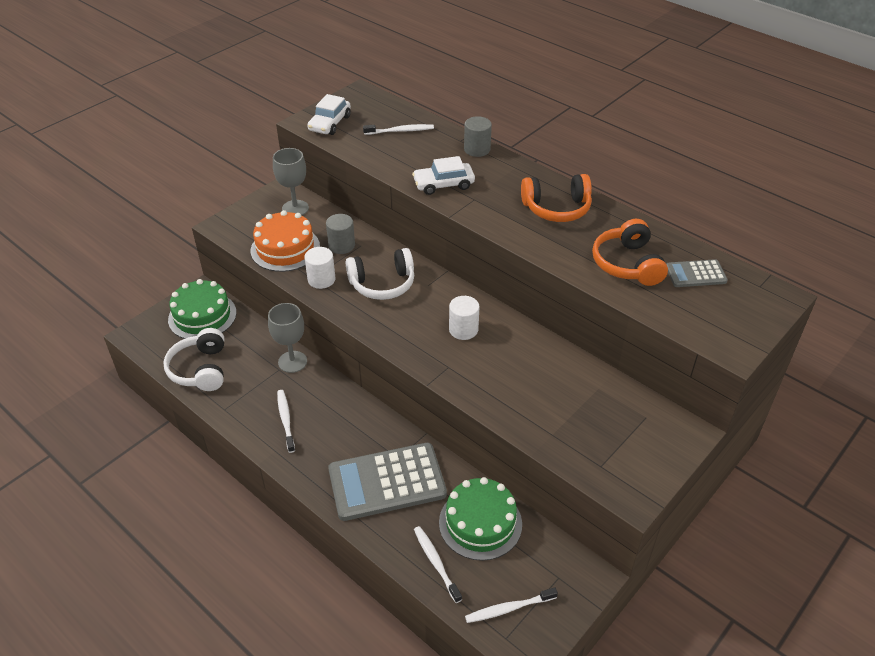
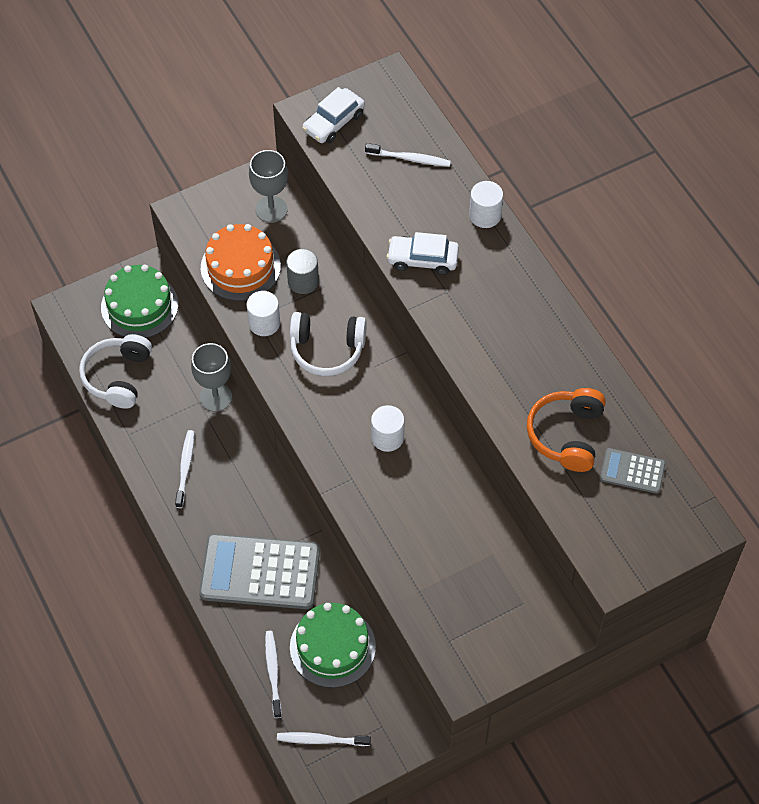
camera: 20 degrees right, 15 degrees up
grey cylinder [464,116,492,157] -> white cylinder [469,181,503,228]
orange headphones [521,174,592,222] -> none

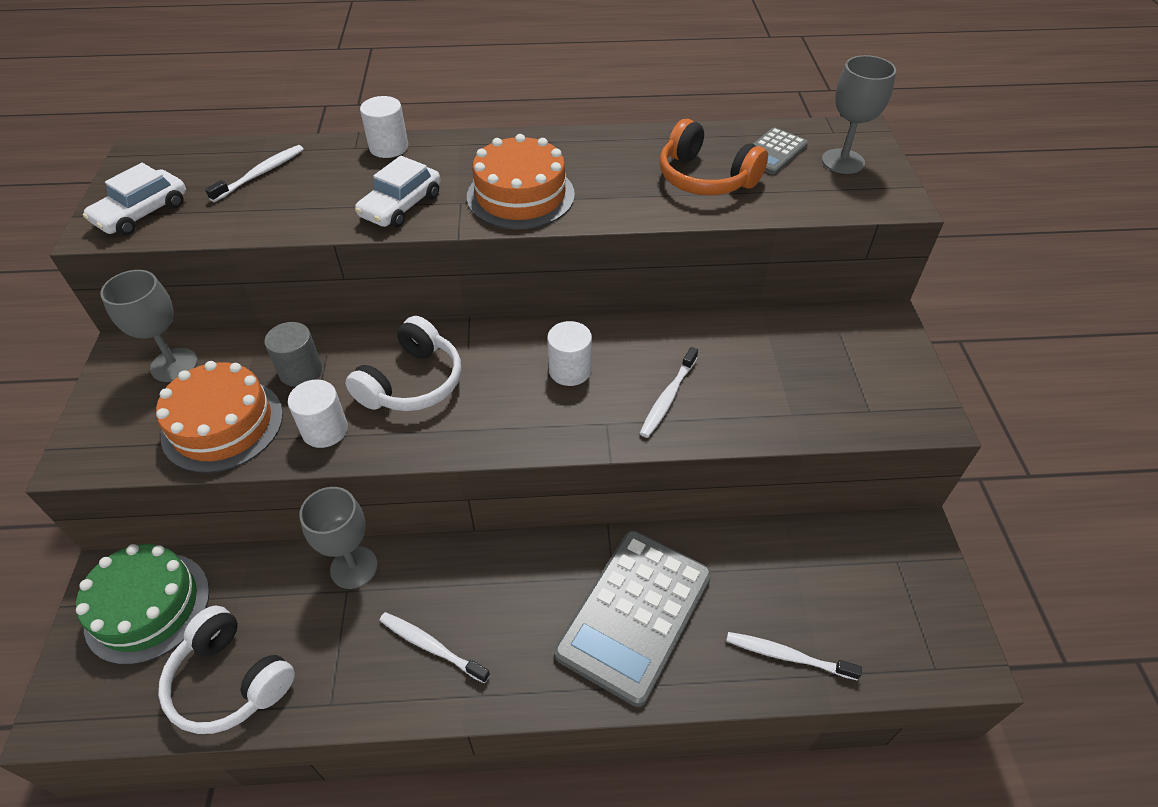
camera: 65 degrees left, 10 degrees down
white toothbrush [277,732,371,746] -> white toothbrush moved to [640,347,698,438]
green cake [290,603,376,688] -> none
white car [302,87,365,143] -> white car turned 60 degrees clockwise [83,163,186,236]
none -> orange cake [467,134,575,229]
none -> grey goblet [822,55,896,174]

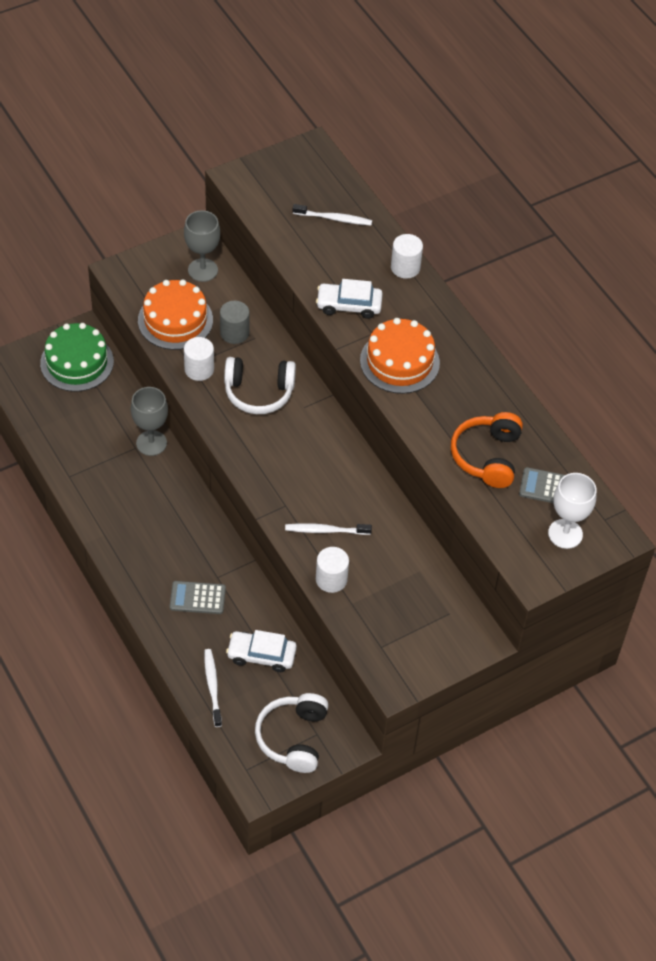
camera: 60 degrees right, 5 degrees up
white car [83,163,186,236] -> white car moved to [226,630,297,672]
white headphones [158,606,295,734] -> white headphones moved to [255,693,329,773]
white toothbrush [379,612,490,683] -> none
white cylinder [547,321,592,386] -> white cylinder moved to [316,547,349,593]
grey calculator [554,531,712,707] -> grey calculator [170,581,226,614], size x0.50
grey goblet [822,55,896,174] -> white goblet [548,473,597,549]

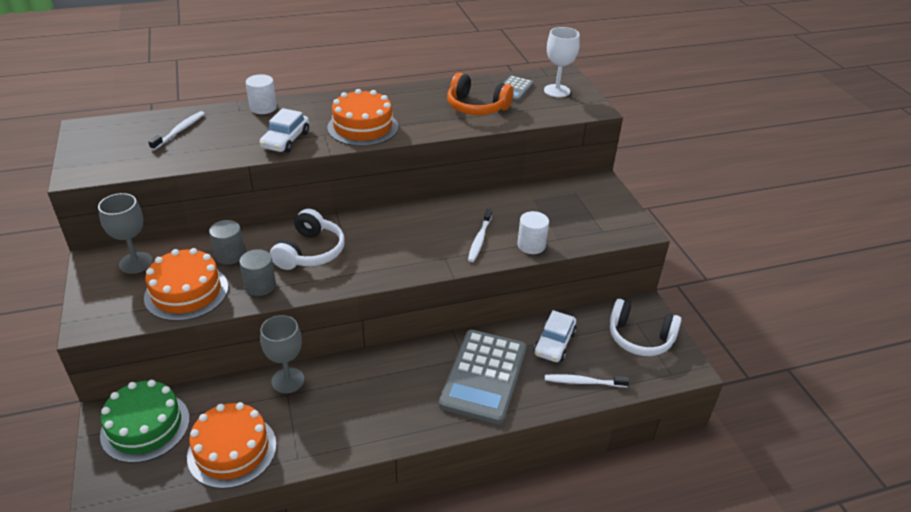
camera: 75 degrees left, 15 degrees down
grey calculator [170,581,226,614] -> grey calculator [439,330,527,424], size x2.01
white cylinder [184,337,214,381] -> grey cylinder [239,249,276,296]
none -> orange cake [187,402,276,489]

